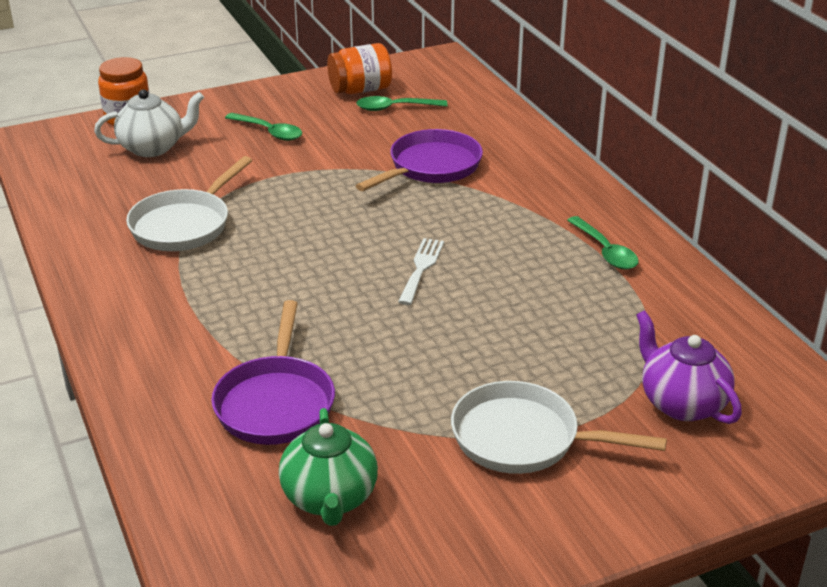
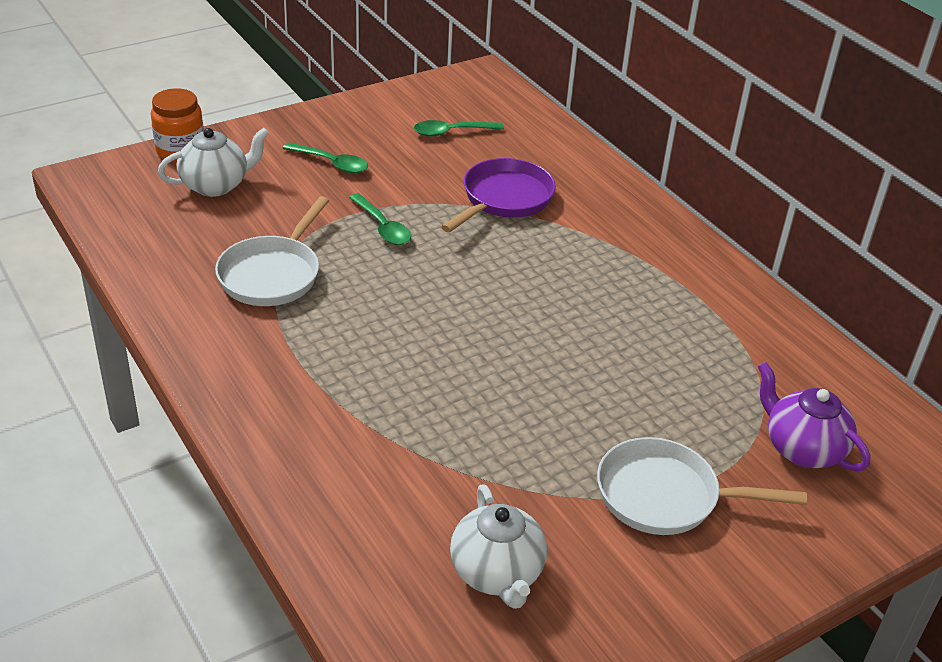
camera: 10 degrees left, 5 degrees up
purple pan [211,300,335,445] -> none
green teapot [279,408,378,526] -> white teapot [450,484,547,609]
orange jar [327,43,392,94] -> none
white fork [398,238,444,305] -> none
green spoon [567,216,639,270] -> green spoon moved to [349,193,411,245]

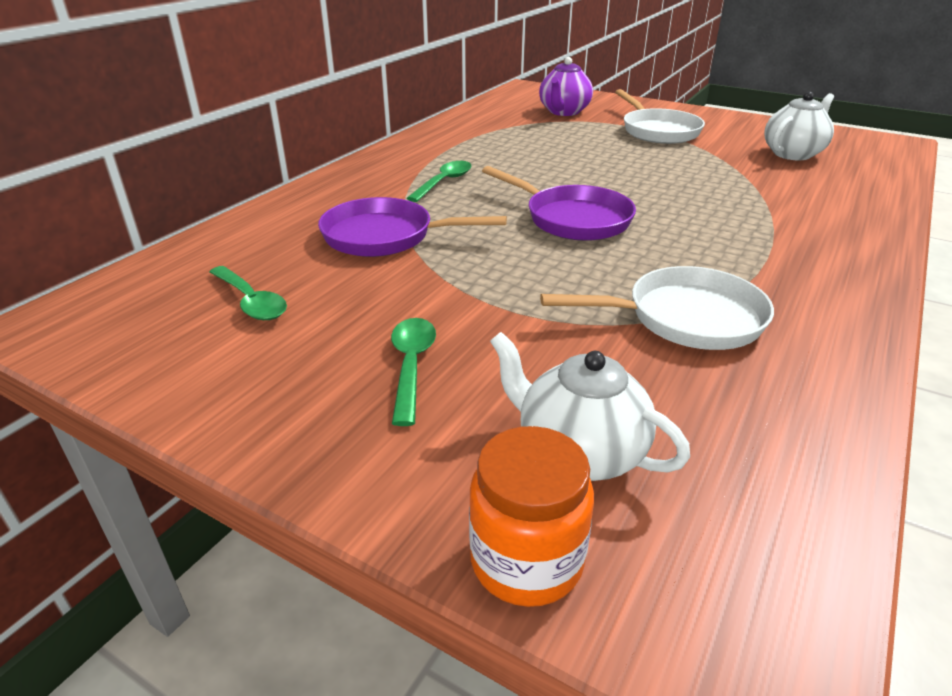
camera: 115 degrees left, 5 degrees down
green spoon [349,193,411,245] -> green spoon moved to [407,161,471,202]
none -> purple pan [482,166,636,241]

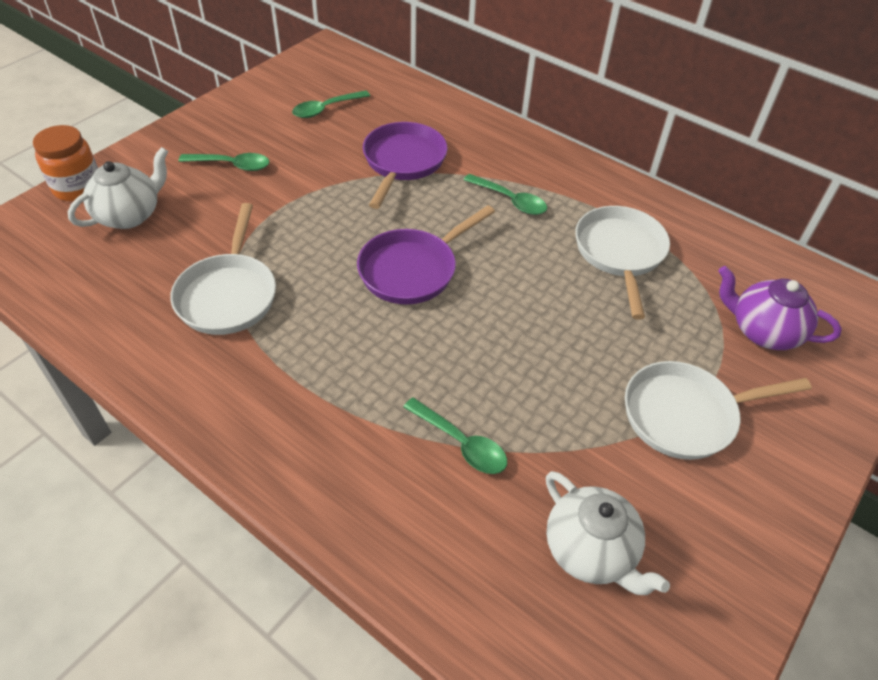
camera: 95 degrees right, 15 degrees up
none -> green spoon [403,397,507,474]
none -> white pan [575,206,670,320]

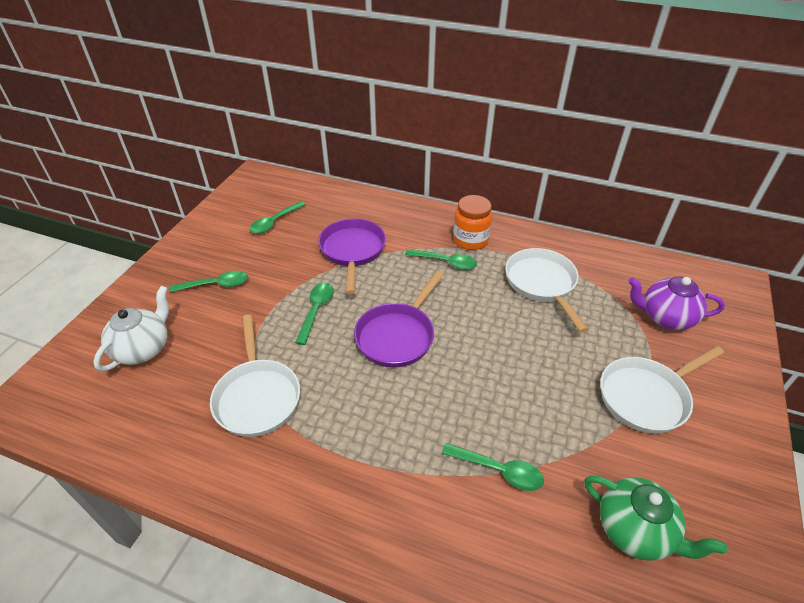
camera: 15 degrees left, 5 degrees down
orange jar [33,125,98,201] -> orange jar moved to [453,195,492,250]
white teapot [546,471,670,595] -> green teapot [584,476,727,561]
none -> green spoon [295,283,334,345]

